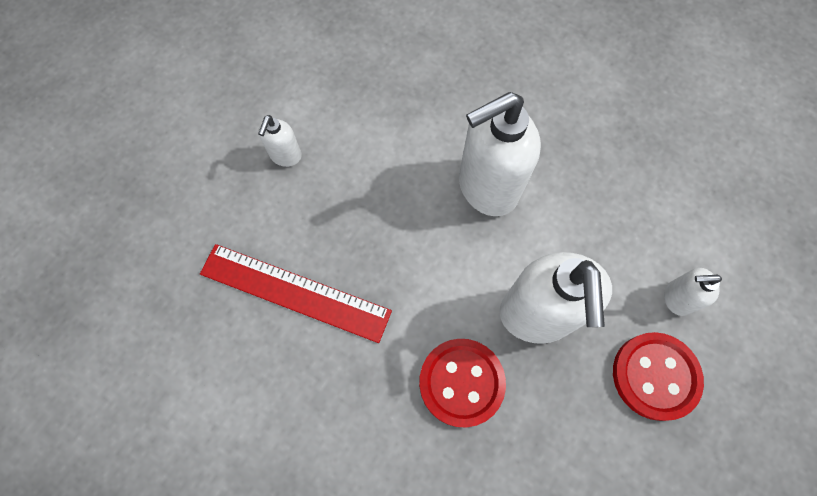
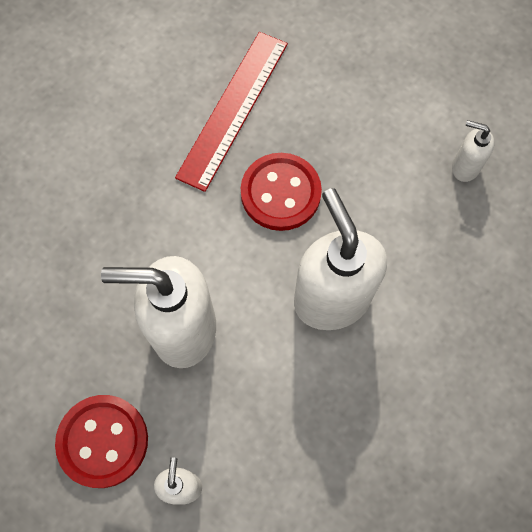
camera: 95 degrees right, 0 degrees up
white soap dispenser [258,115,302,167] -> white soap dispenser moved to [452,120,494,182]
red button [419,339,506,427] -> red button moved to [241,153,322,231]

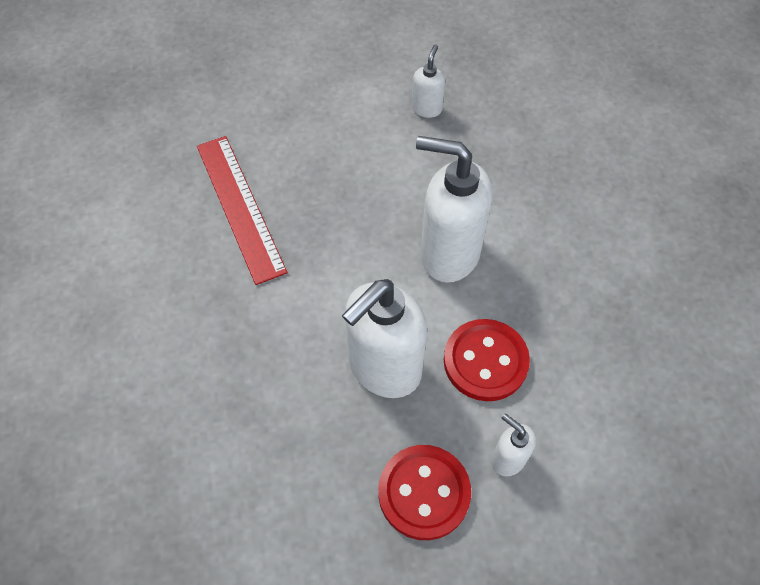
camera: 50 degrees left, 10 degrees down
red button [241,153,322,231] -> red button moved to [444,319,530,401]
white soap dispenser [452,120,494,182] -> white soap dispenser turned 135 degrees clockwise [412,45,445,118]

